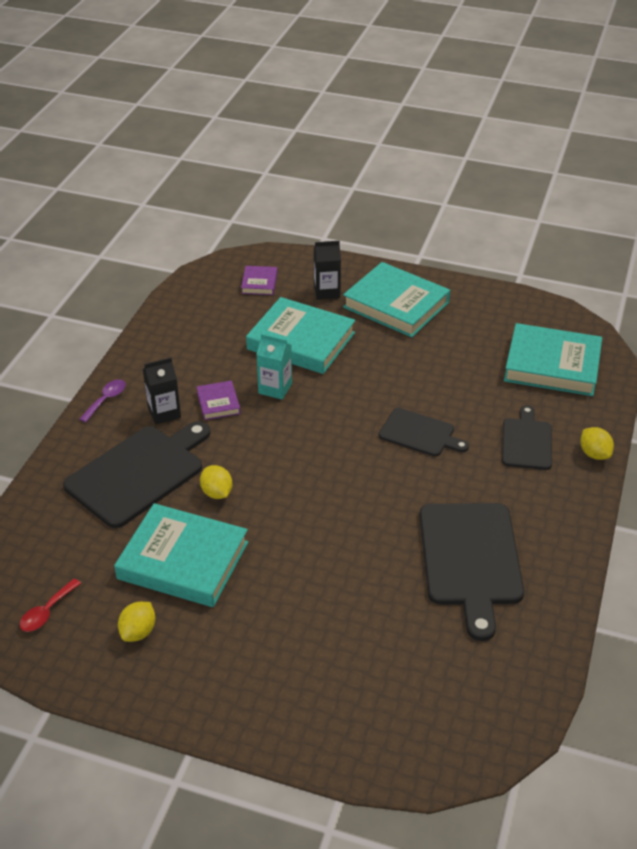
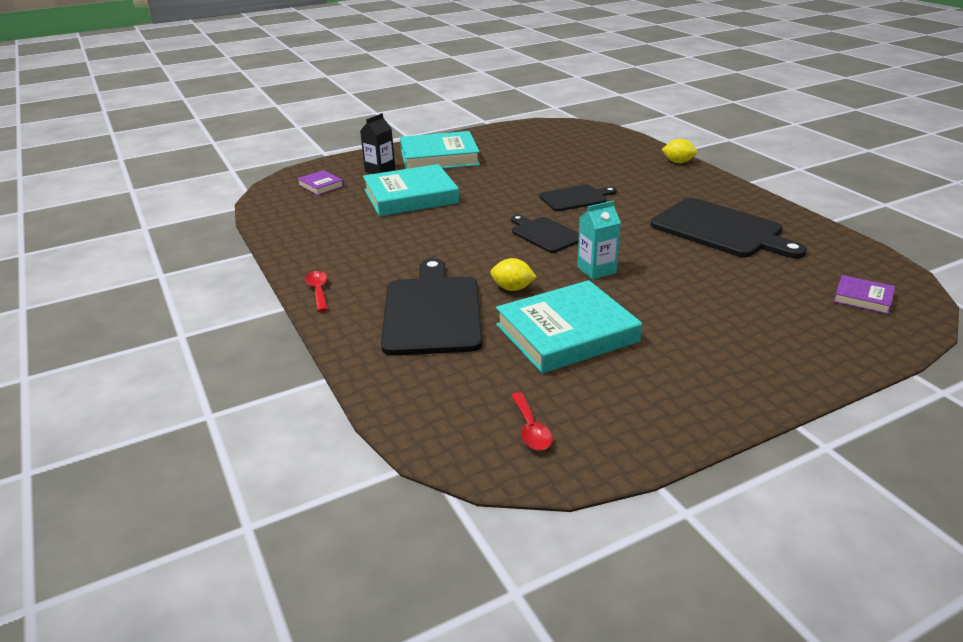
camera: 45 degrees left, 10 degrees down
purple spoon [80,379,126,422] -> red spoon [305,271,328,312]
yellow lemon [118,602,156,642] -> none
black carton [143,358,181,425] -> none
purple book [196,381,241,420] -> purple book moved to [833,275,895,314]
turquoise carton [256,334,292,400] -> turquoise carton moved to [577,201,621,280]
black cutting board [502,405,552,470] -> black cutting board moved to [511,215,579,253]
turquoise book [504,323,602,396] -> none

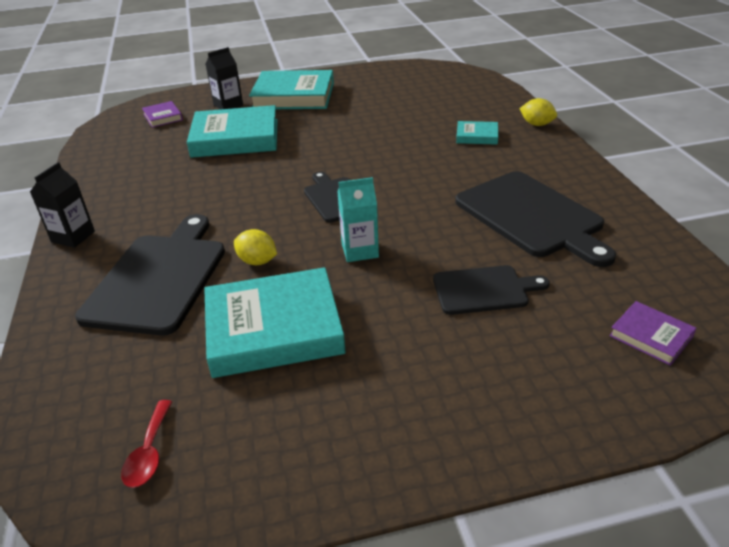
camera: 15 degrees right, 5 degrees up
red spoon [305,271,328,312] -> black carton [30,162,95,248]
black cutting board [539,184,617,211] -> black cutting board moved to [433,265,550,315]
none -> turquoise book [456,121,498,145]

